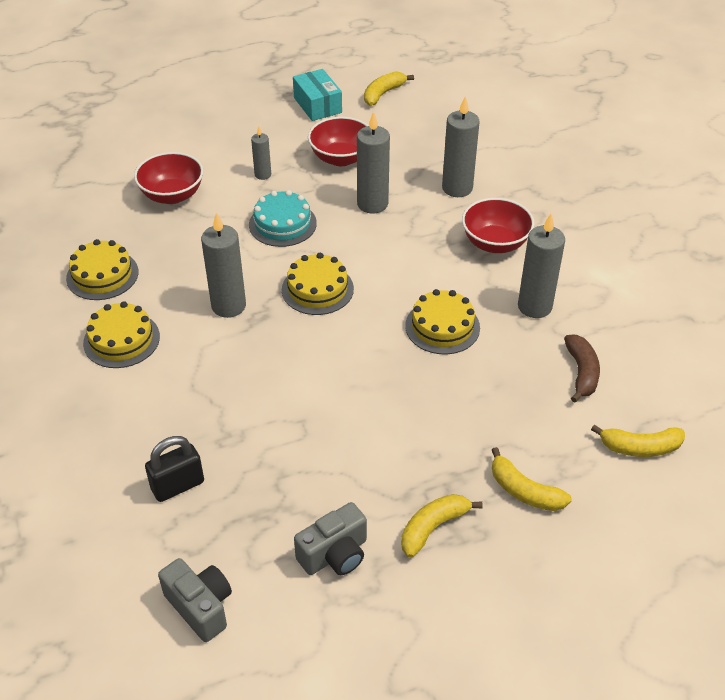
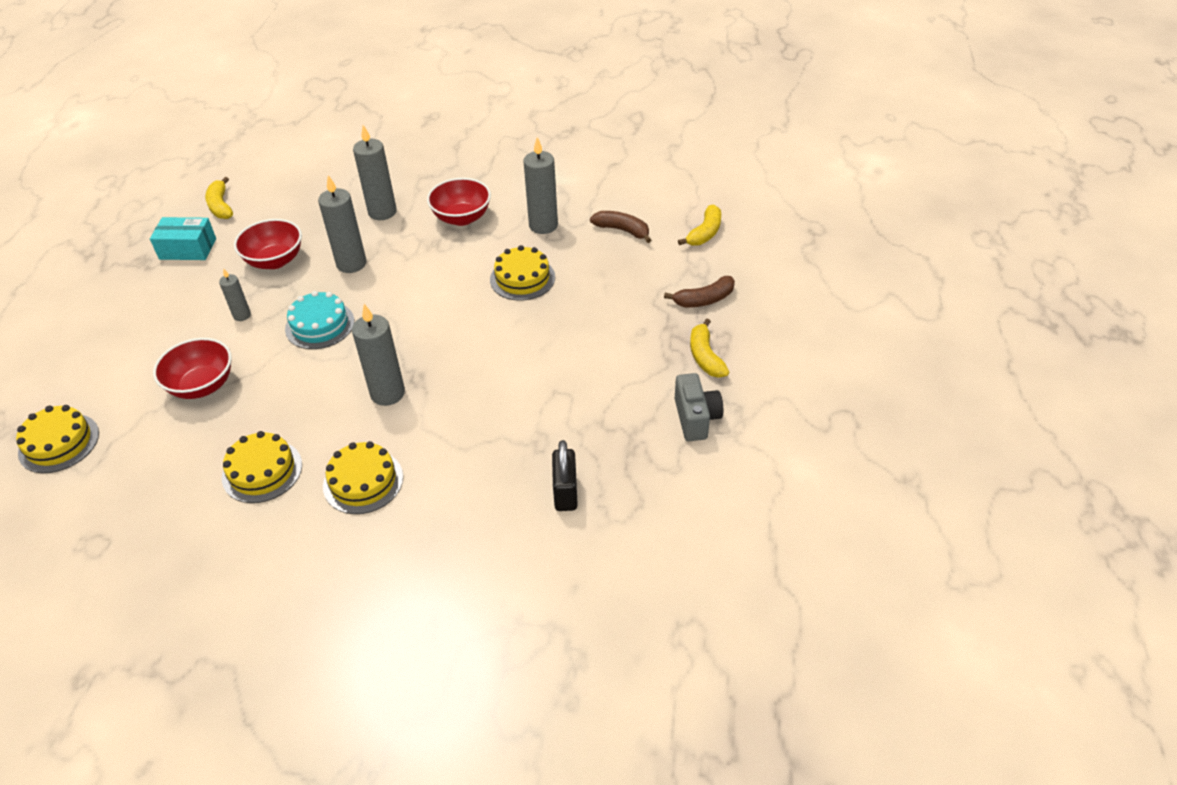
camera: 60 degrees left, 0 degrees up
grey camera [158,558,232,642] -> none
yellow cake [282,253,354,315] -> yellow cake moved to [16,405,99,473]
yellow banana [492,447,572,511] -> brown banana [664,276,735,307]

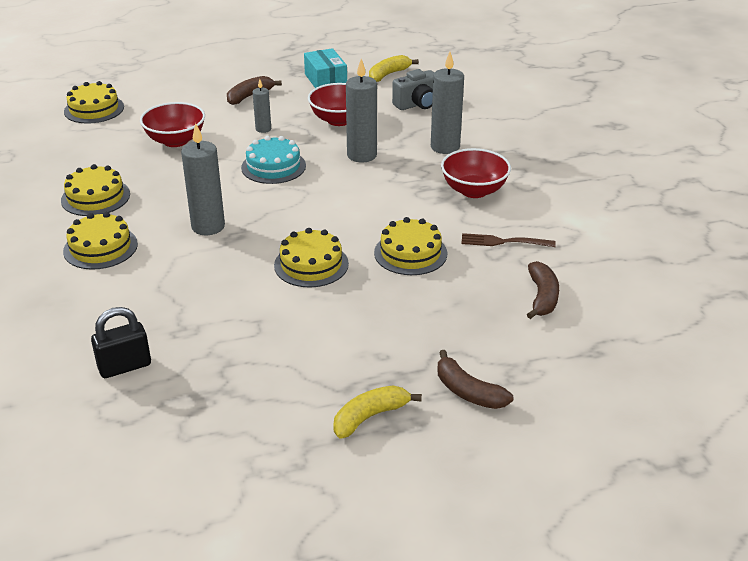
camera: 65 degrees right, 10 degrees down
grey candle [523,137,558,234] -> brown fork [461,233,556,247]
grey camera [675,373,723,441] -> grey camera moved to [392,69,434,110]
yellow banana [678,204,721,246] -> none
none -> brown banana [227,76,282,105]
none -> yellow cake [274,228,349,287]

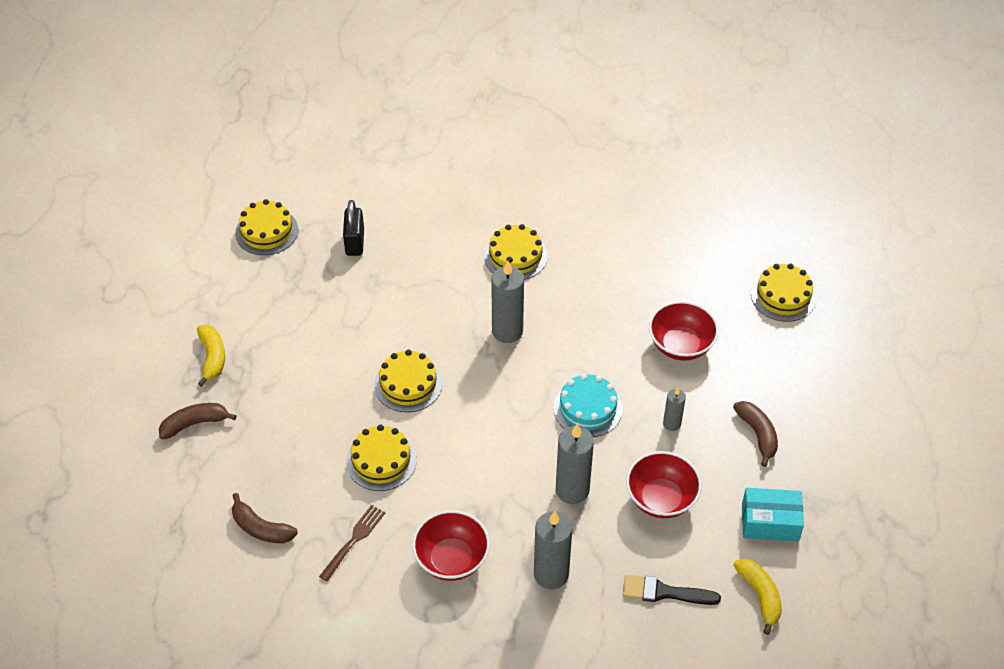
camera: 115 degrees right, 15 degrees up
yellow cake [61,164,130,216] -> yellow cake moved to [235,199,298,255]
grey camera [392,69,434,110] -> black brush [623,574,721,605]

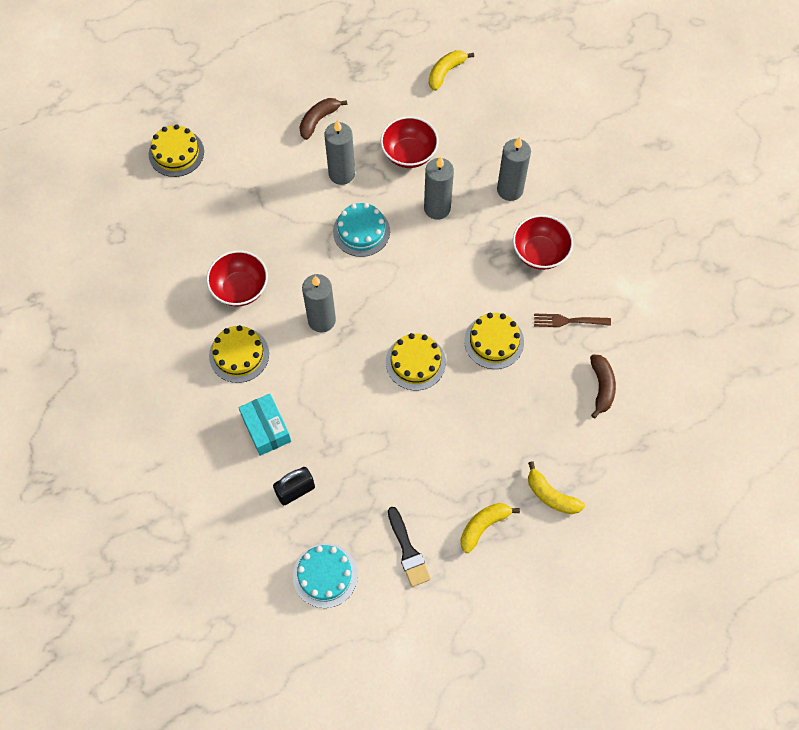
camera: 120 degrees left, 15 degrees up
brown banana [159,403,237,439] -> yellow banana [528,461,585,514]
yellow cake [235,199,298,255] -> turquoise cake [293,543,358,608]
black brush [623,574,721,605] -> black brush moved to [388,507,431,587]
red bowl [649,301,719,361] -> red bowl moved to [206,250,268,306]
grey candle [663,388,686,431] -> grey candle [324,120,355,185], size x1.81
turquoise box [742,488,804,541] -> turquoise box moved to [239,394,291,456]

